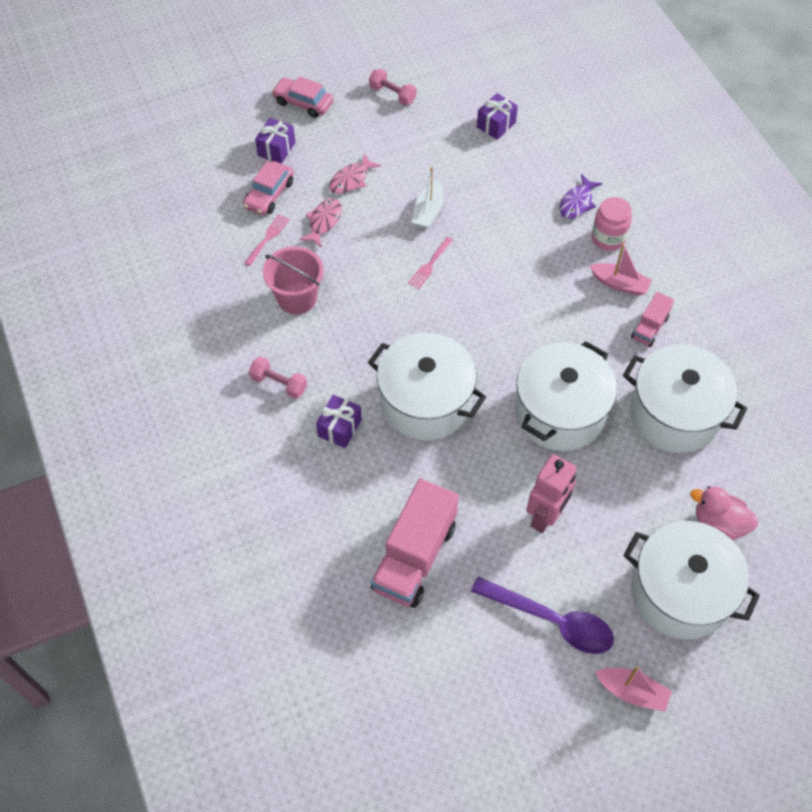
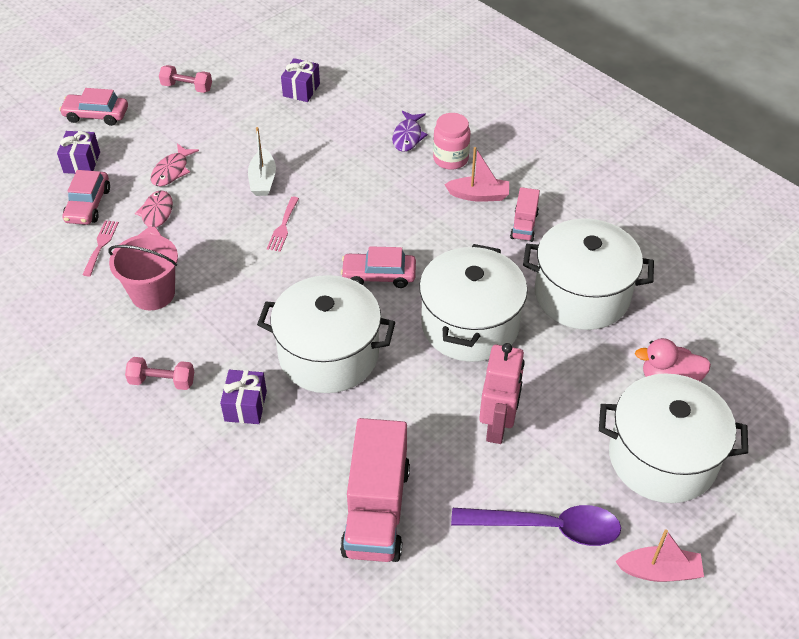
camera: 20 degrees left, 10 degrees down
none -> pink car [341,246,416,288]

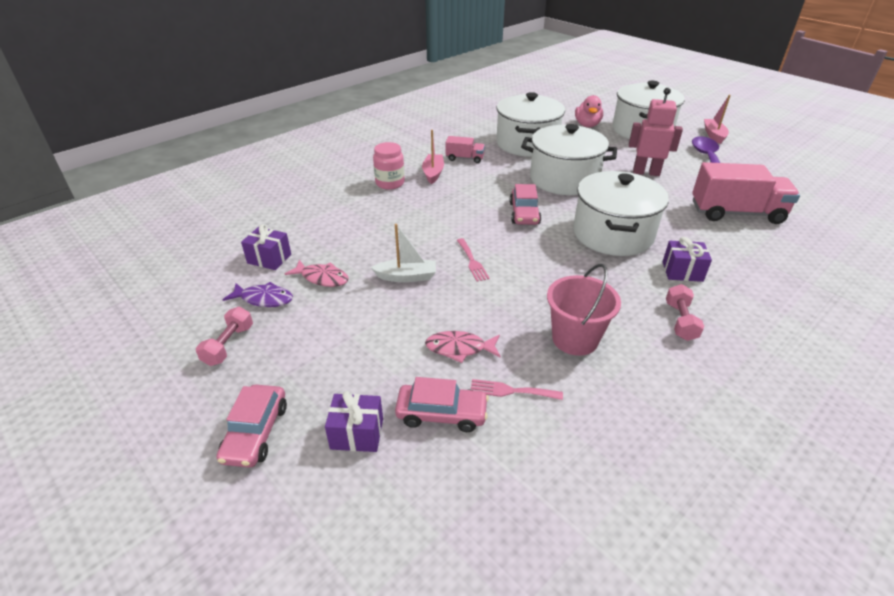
camera: 90 degrees left, 10 degrees down
pink fish [151,143,199,186] -> pink fish moved to [285,260,349,287]
pink fork [267,197,299,252] -> pink fork turned 60 degrees clockwise [457,238,490,282]
purple fish [392,111,428,152] -> purple fish moved to [223,282,293,307]

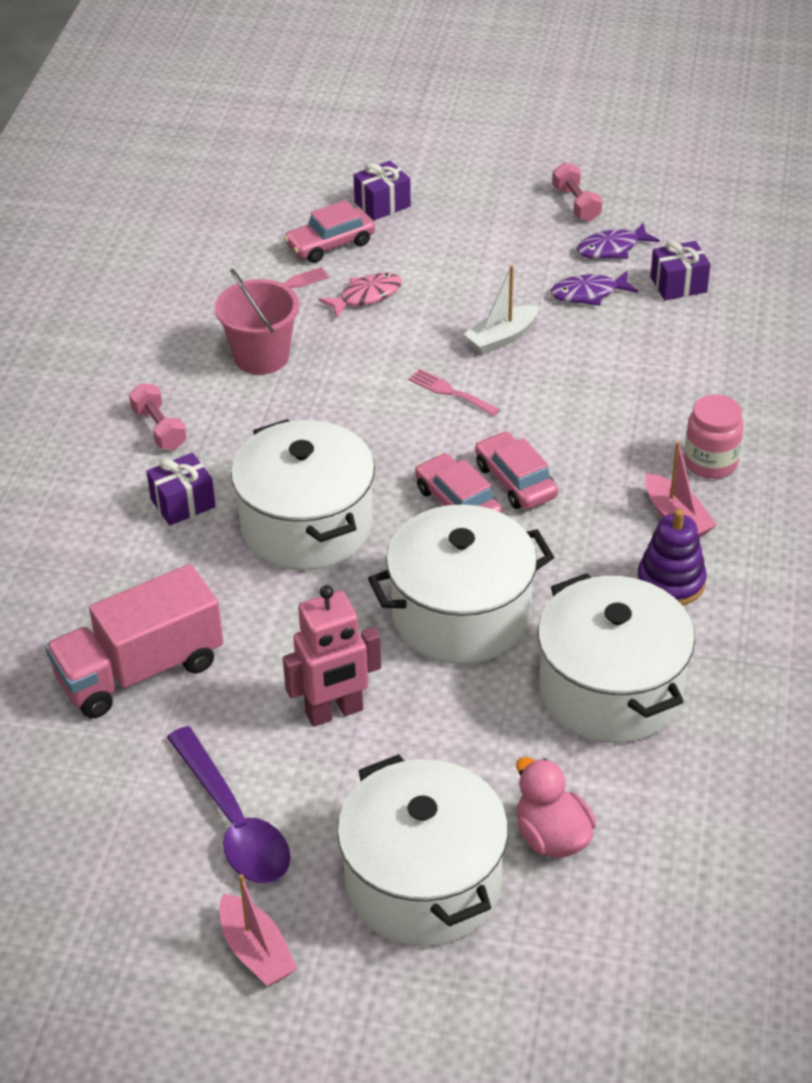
camera: 145 degrees right, 5 degrees up
pink car [217,384,287,468] -> pink car moved to [475,431,558,509]
pink fish [285,260,349,287] -> purple fish [551,271,638,306]
pink truck [446,136,485,163] -> purple stacking toy [637,509,707,606]

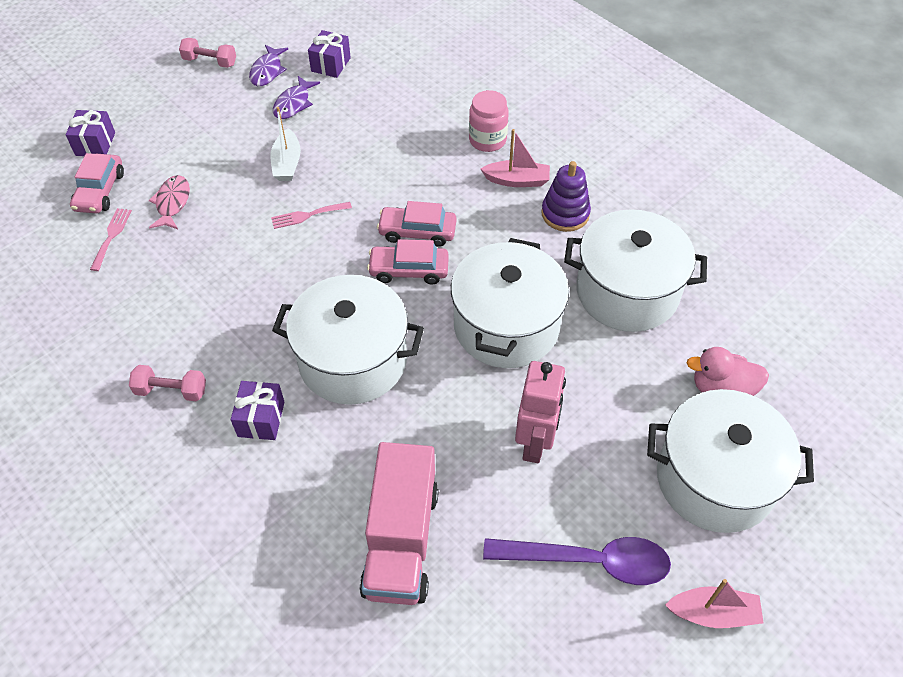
camera: 55 degrees left, 10 degrees up
pink bucket [215,269,299,375] -> none

